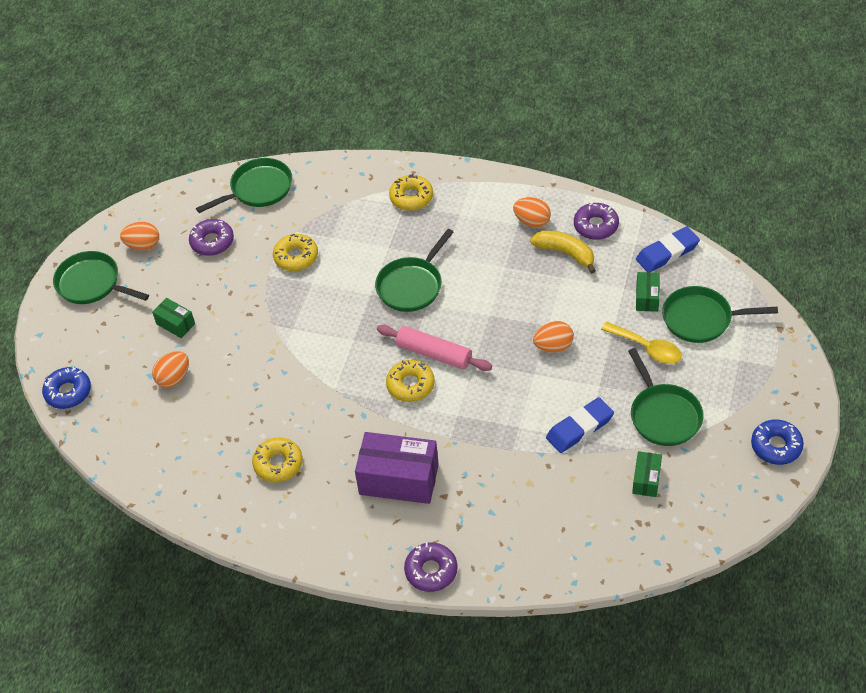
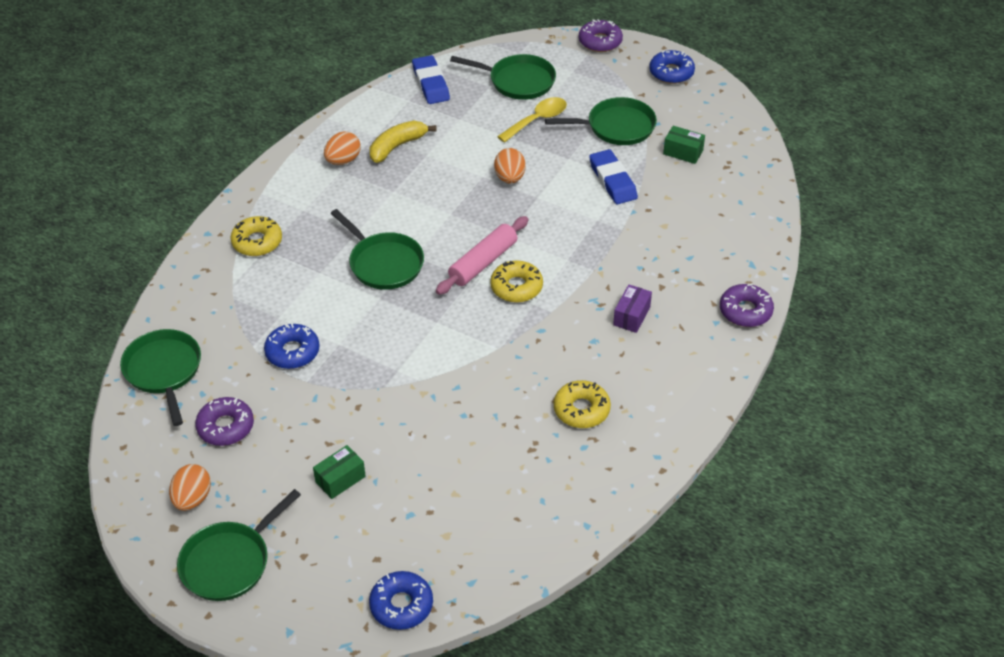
camera: 80 degrees left, 5 degrees down
orange egg [152,351,189,387] -> none
yellow donut [273,234,318,271] -> blue donut [264,323,320,369]
purple box [355,432,439,504] -> purple box [613,284,652,333], size x0.50
purple donut [574,203,619,240] -> purple donut moved to [579,19,623,52]
green box [636,272,660,312] -> none
green pan [662,286,778,343] -> green pan turned 90 degrees counterclockwise [450,54,556,100]

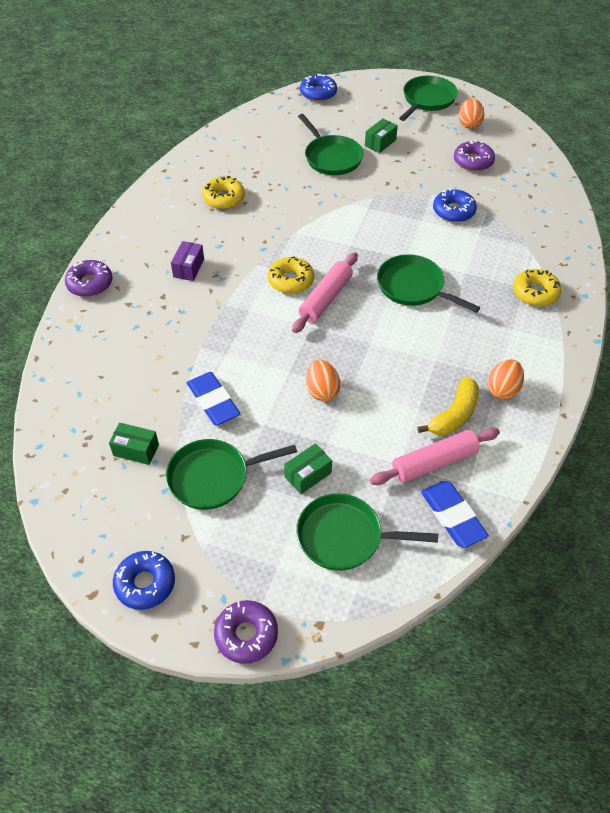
camera: 170 degrees right, 5 degrees up
green pan [120,329,201,426] -> green pan moved to [298,114,363,175]
yellow spoon [497,97,567,143] -> green box [284,443,332,494]
none -> pink rolling pin [370,427,500,485]

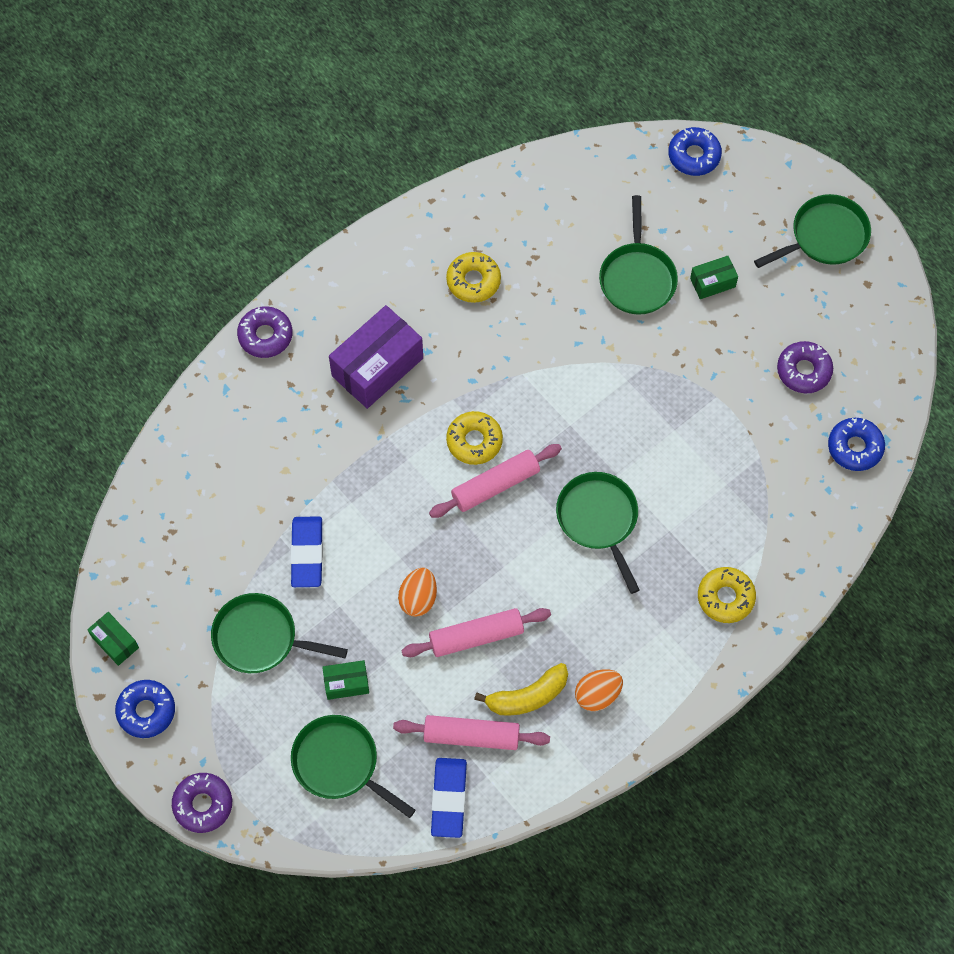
camera: 30 degrees right, 15 degrees up
green box [109,423,159,465] -> green box moved to [87,612,139,666]
purple box [171,241,204,281] -> purple box [329,305,423,409], size x1.99
blue donut [433,188,477,222] -> blue donut moved to [828,418,885,471]
orange egg [459,98,484,129] -> none
none -> pink rolling pin [401,608,551,657]

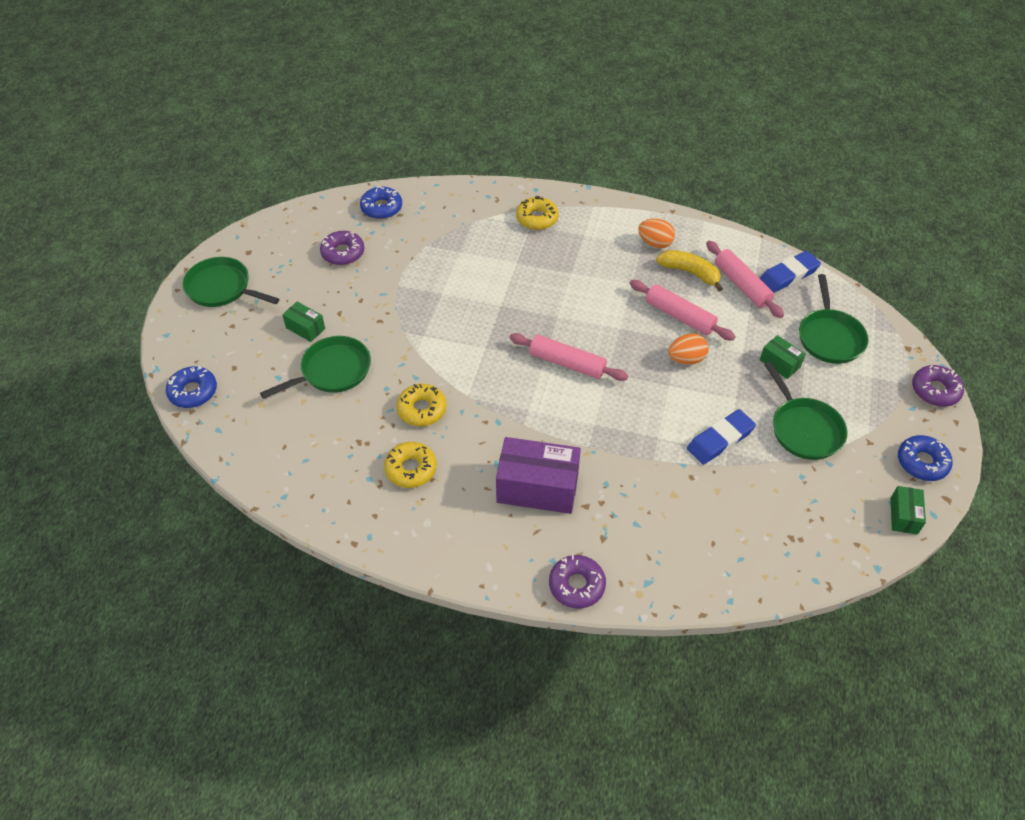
camera: 125 degrees left, 15 degrees down
yellow donut [446,411,503,465] -> yellow donut moved to [396,384,447,426]
green pan [556,472,639,594] -> none

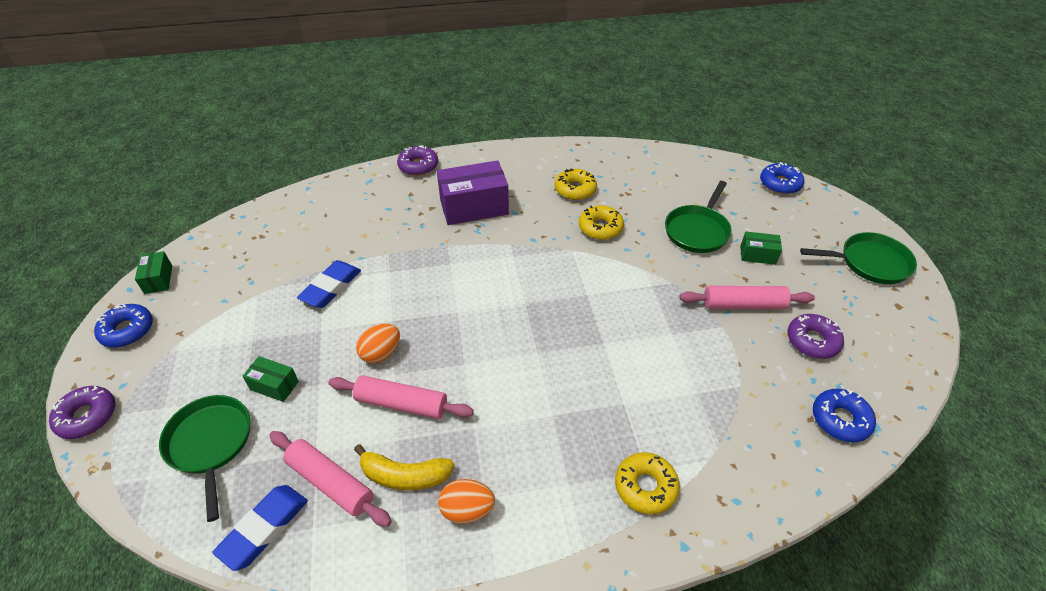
camera: 155 degrees right, 5 degrees down
pink rolling pin [509,333,628,381] -> pink rolling pin moved to [679,286,815,309]
green pan [764,362,848,460] -> none

